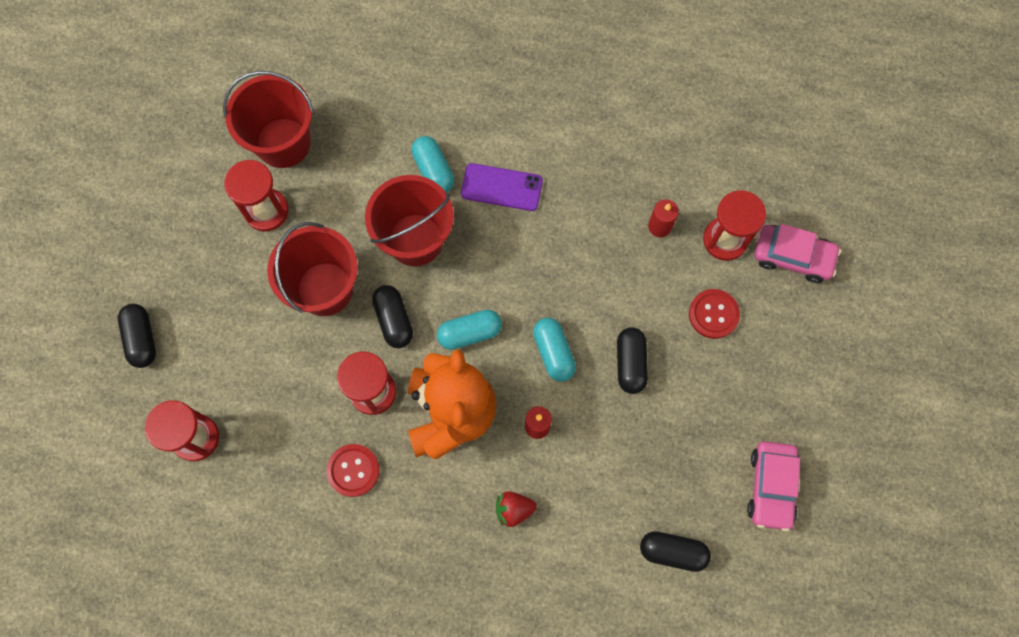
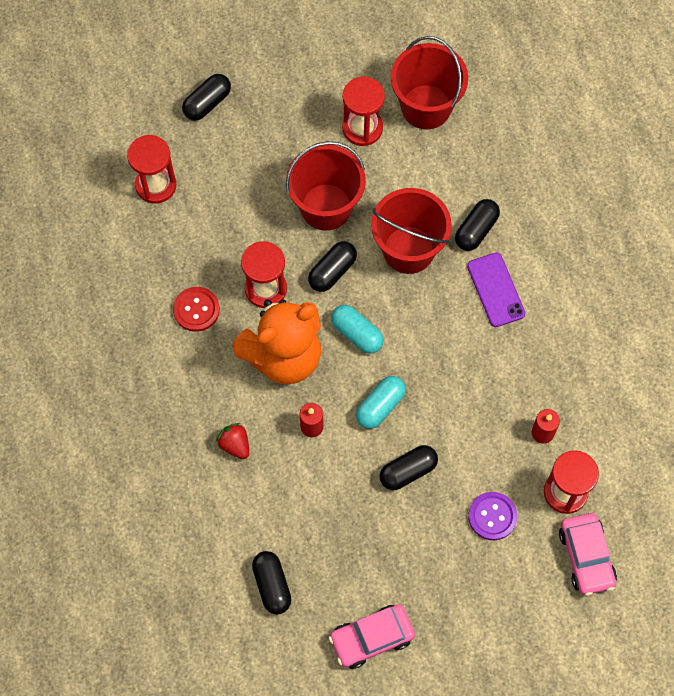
camera: 60 degrees right, 5 degrees down
turquoise capsule [411,136,454,192] -> black capsule [455,199,500,251]
red button [689,289,740,339] -> purple button [468,492,517,540]

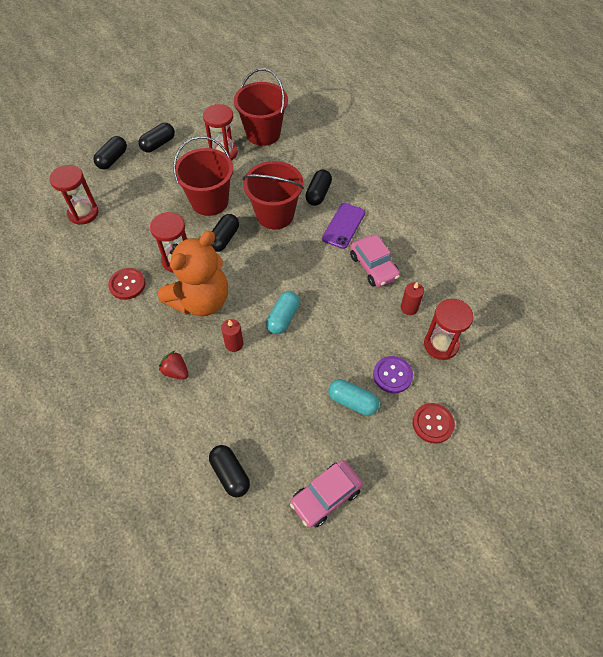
camera: 15 degrees left, 10 degrees down
turquoise capsule [331,305,384,354] -> turquoise capsule moved to [328,379,379,416]
black capsule [380,445,438,490] -> black capsule moved to [138,123,175,153]
purple phone [467,252,525,327] -> purple phone turned 60 degrees clockwise [322,203,365,249]
pink car [559,513,617,596] -> pink car moved to [350,235,400,287]
none -> red button [413,403,455,444]

